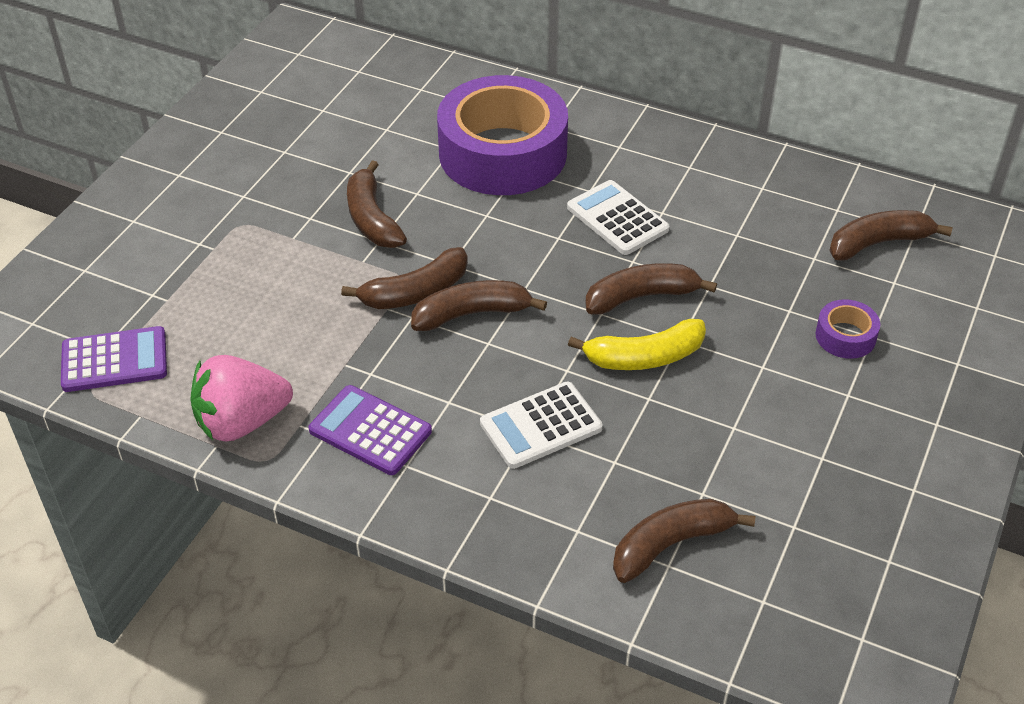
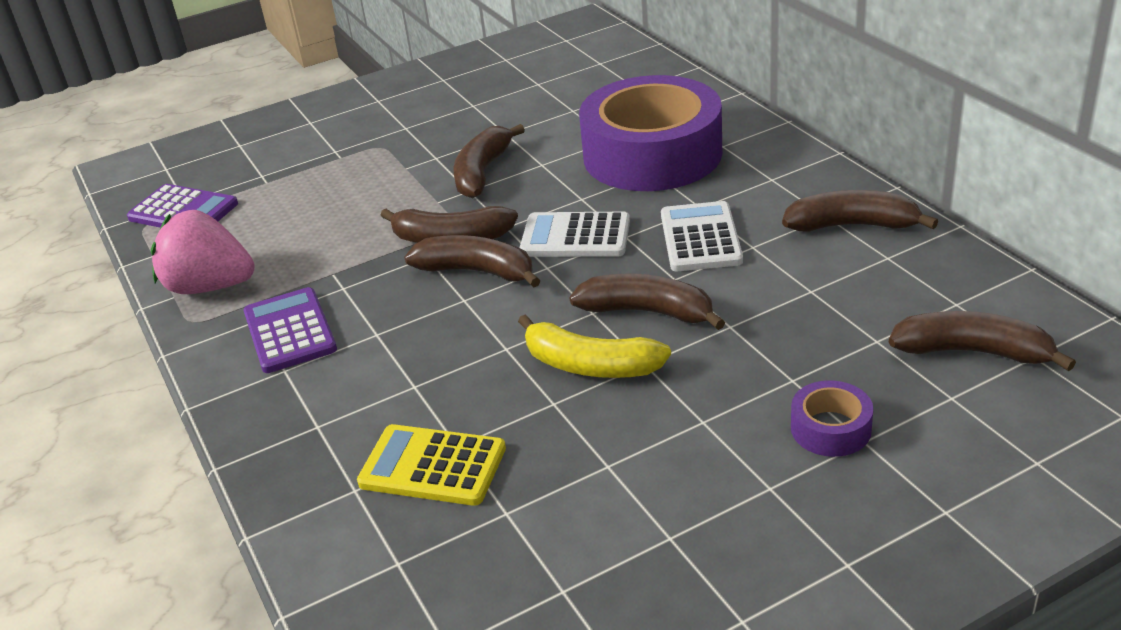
camera: 40 degrees right, 10 degrees down
white calculator [480,382,603,469] -> white calculator moved to [519,212,630,257]
brown banana [613,499,755,583] -> brown banana moved to [782,190,938,231]
none -> yellow calculator [357,424,506,506]

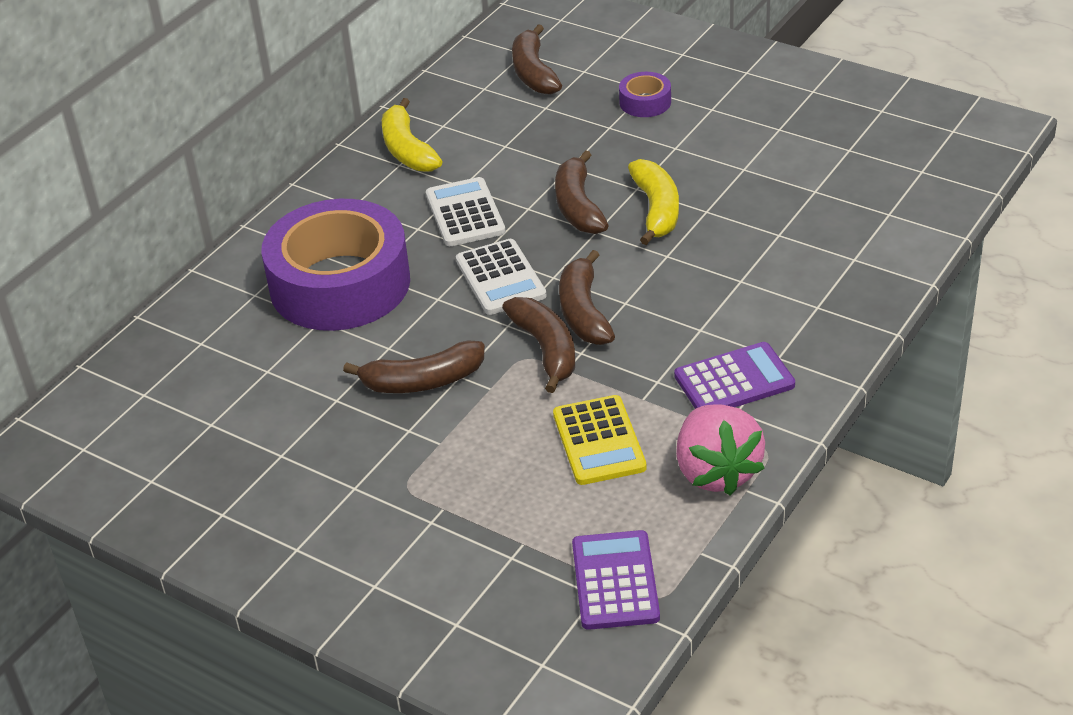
camera: 120 degrees left, 5 degrees up
purple calculator [243,287,337,373] -> purple calculator turned 150 degrees counterclockwise [674,342,795,409]
yellow calculator [357,424,506,506] -> yellow calculator moved to [553,395,647,485]
white calculator [661,201,743,271] -> white calculator turned 105 degrees clockwise [426,177,506,246]
brown banana [782,190,938,231] -> yellow banana [382,98,442,172]

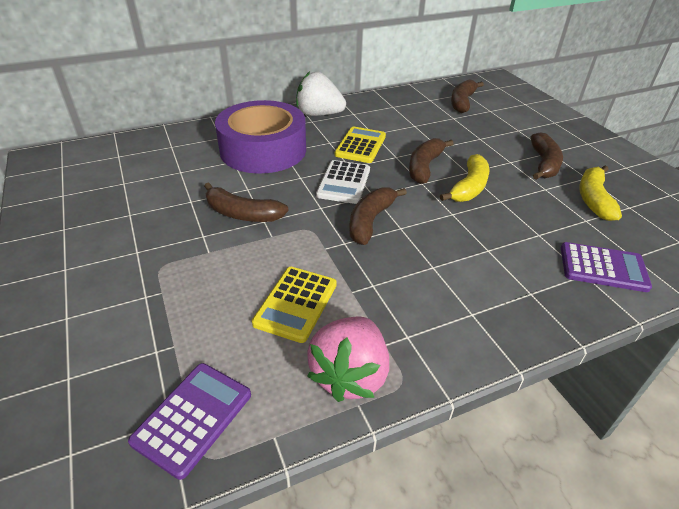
camera: 30 degrees right, 0 degrees up
yellow banana [382,98,442,172] -> yellow banana moved to [579,166,622,221]
white calculator [426,177,506,246] -> yellow calculator [335,126,386,163]
brown banana [502,297,575,393] -> brown banana moved to [530,132,563,180]
purple tape [619,72,671,117] -> none
purple calculator [674,342,795,409] -> purple calculator moved to [561,242,652,292]
none -> white strawberry [296,72,346,116]

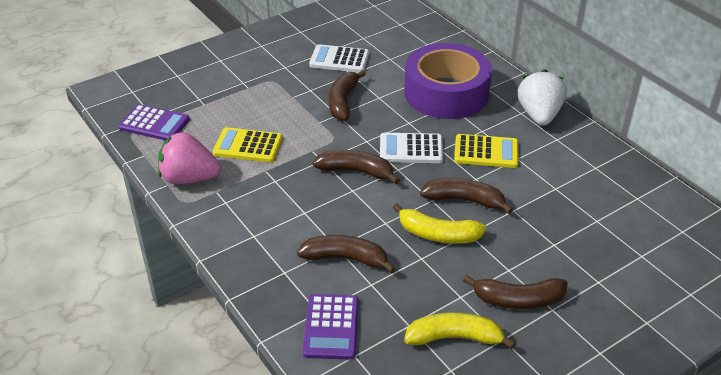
camera: 80 degrees right, 0 degrees up
brown banana [451,79,484,113] -> brown banana moved to [297,235,396,274]
none -> white calculator [309,44,369,72]

